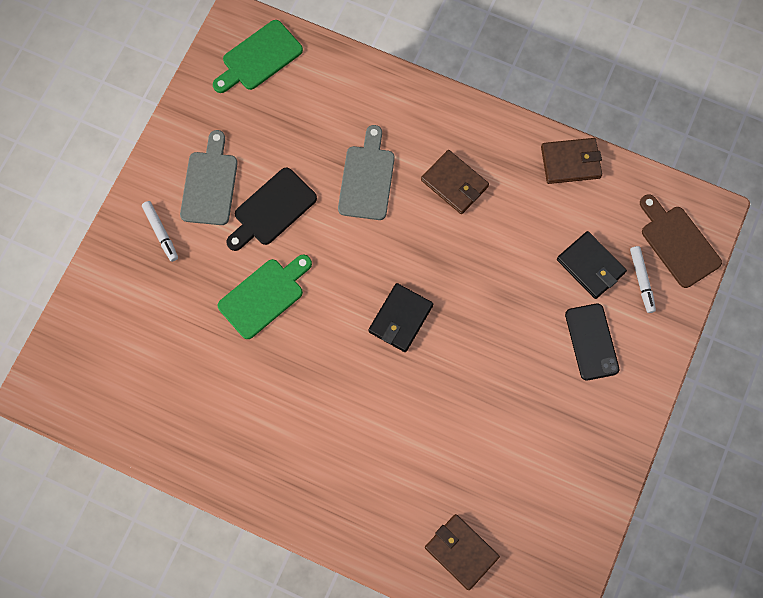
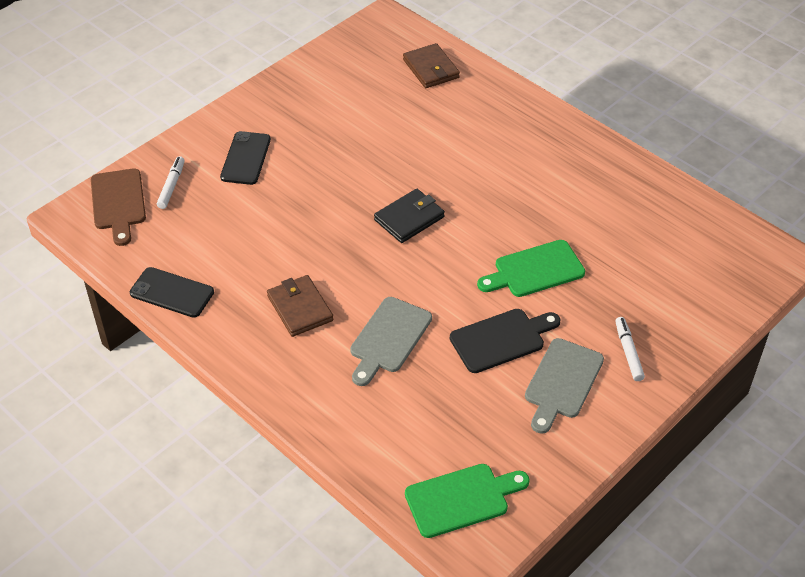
camera: 160 degrees left, 25 degrees down
brown wallet [541,138,602,184] -> black phone [130,267,214,318]
black wallet [557,231,627,299] -> none

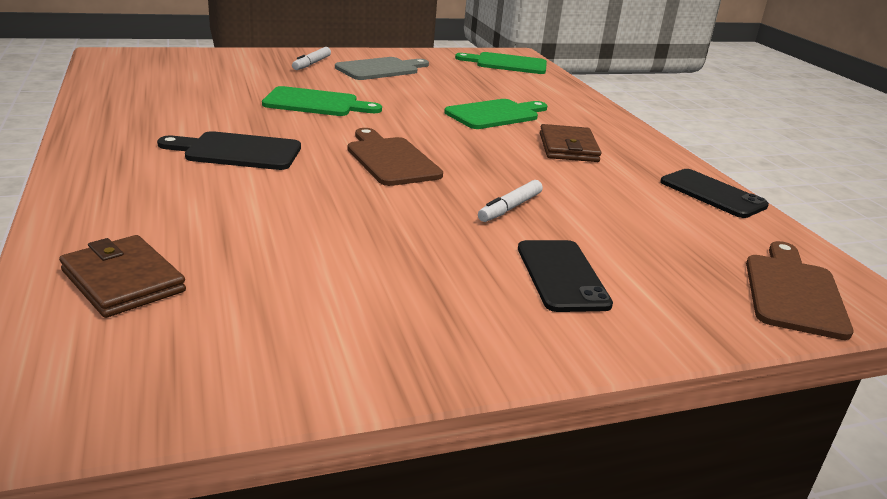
camera: 155 degrees left, 20 degrees down
white marker [157,156,185,209] -> white marker moved to [478,180,543,222]
black phone [220,131,271,185] -> black phone turned 45 degrees counterclockwise [518,240,613,312]
grey cutting board [350,297,432,386] -> green cutting board [444,99,547,129]
black wallet [374,189,445,243] -> brown cutting board [348,128,443,186]
brown wallet [403,43,460,88] -> brown wallet turned 45 degrees counterclockwise [59,235,186,318]
black cutting board [450,309,561,373] -> black cutting board moved to [157,131,301,170]

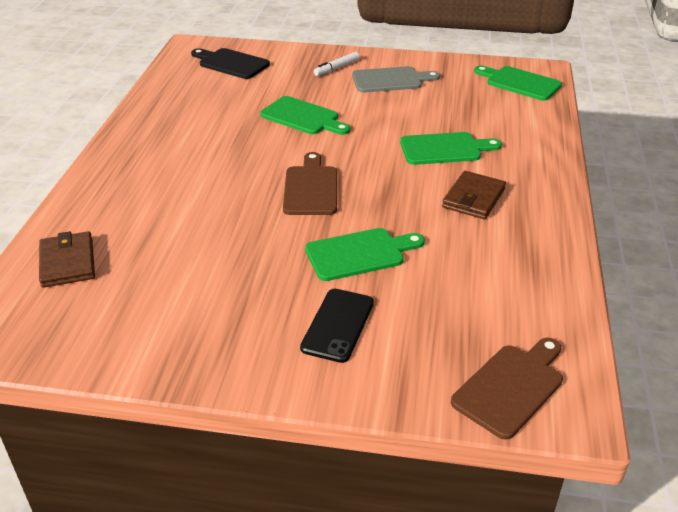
camera: 30 degrees right, 10 degrees up
black cutting board [157,131,301,170] -> black cutting board moved to [191,48,270,79]
white marker [478,180,543,222] -> green cutting board [305,228,425,281]
black phone [660,169,769,218] -> none

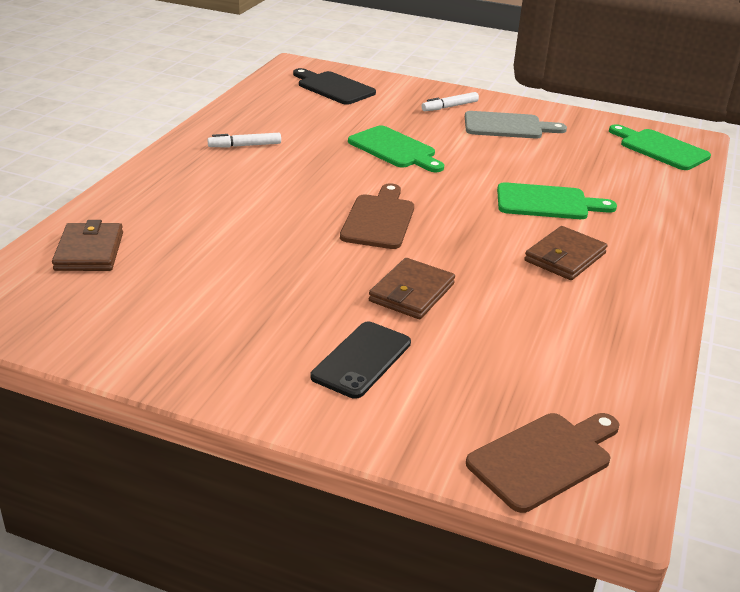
camera: 10 degrees right, 5 degrees down
green cutting board [305,228,425,281] -> brown wallet [369,258,455,319]
none -> white marker [208,133,281,148]

